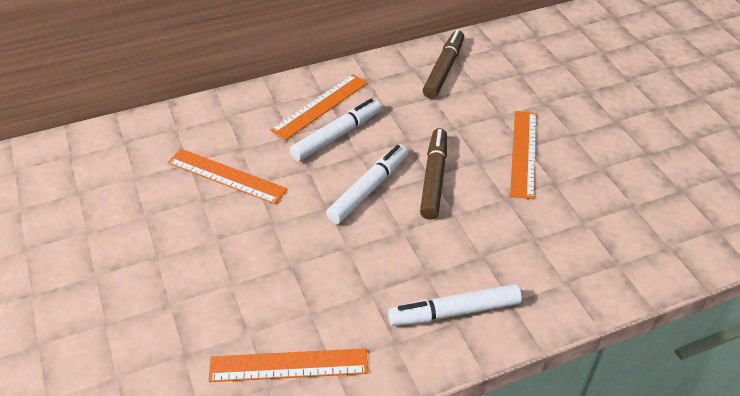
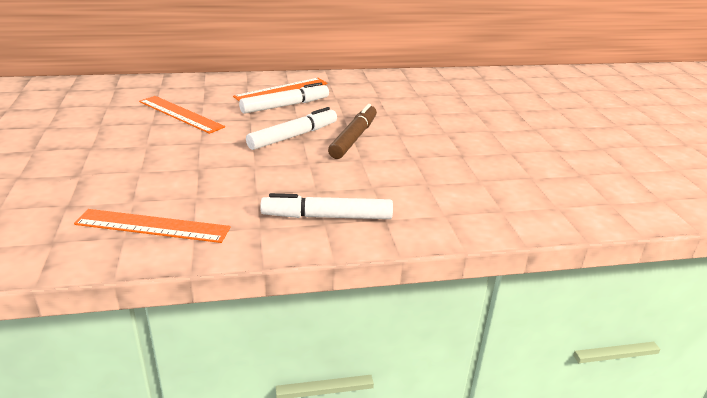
camera: 10 degrees right, 15 degrees down
brown marker [423,30,464,99] -> none
orange ruler [510,111,536,199] -> none

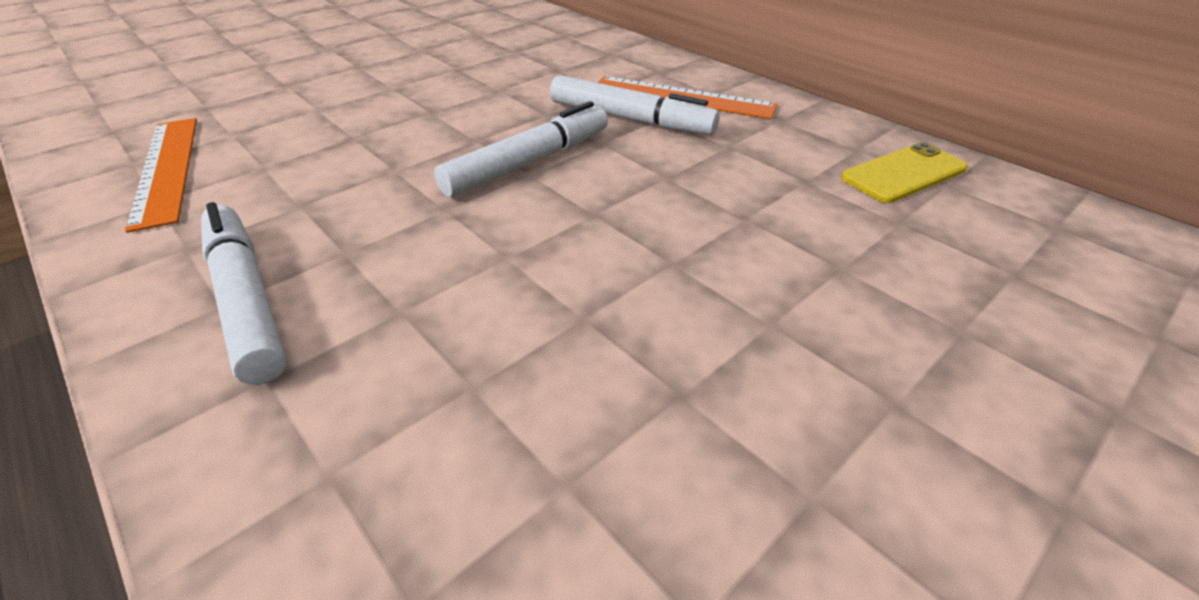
camera: 60 degrees right, 10 degrees up
orange ruler [139,96,225,134] -> none
white marker [246,107,337,150] -> white marker turned 60 degrees counterclockwise [434,101,608,198]
brown marker [328,104,377,159] -> none
none -> yellow phone [841,142,967,203]

